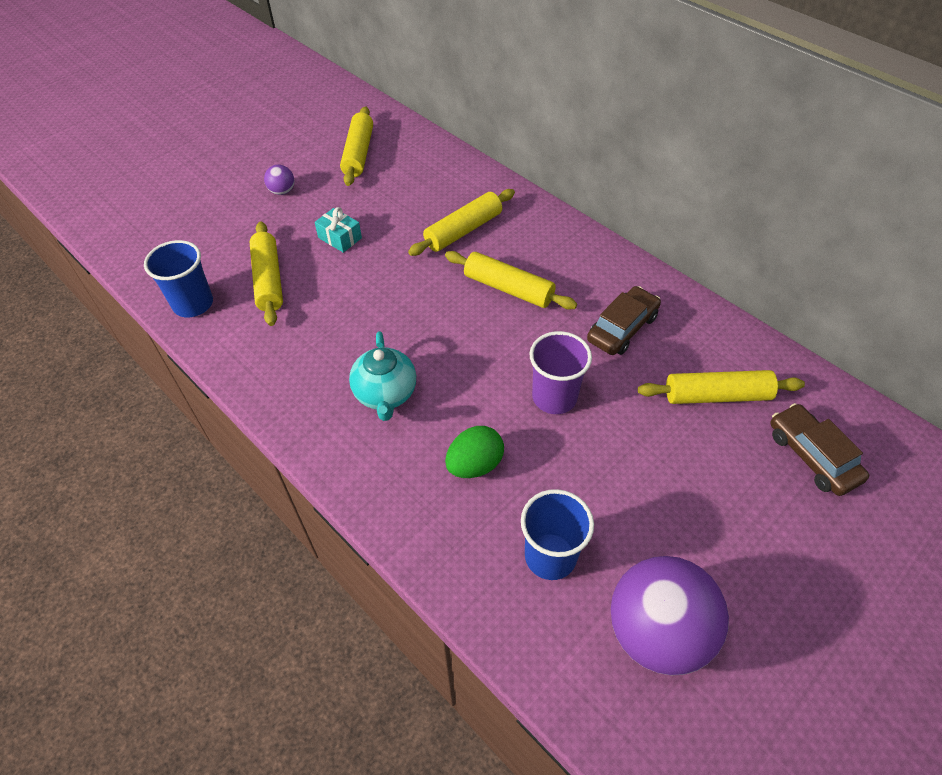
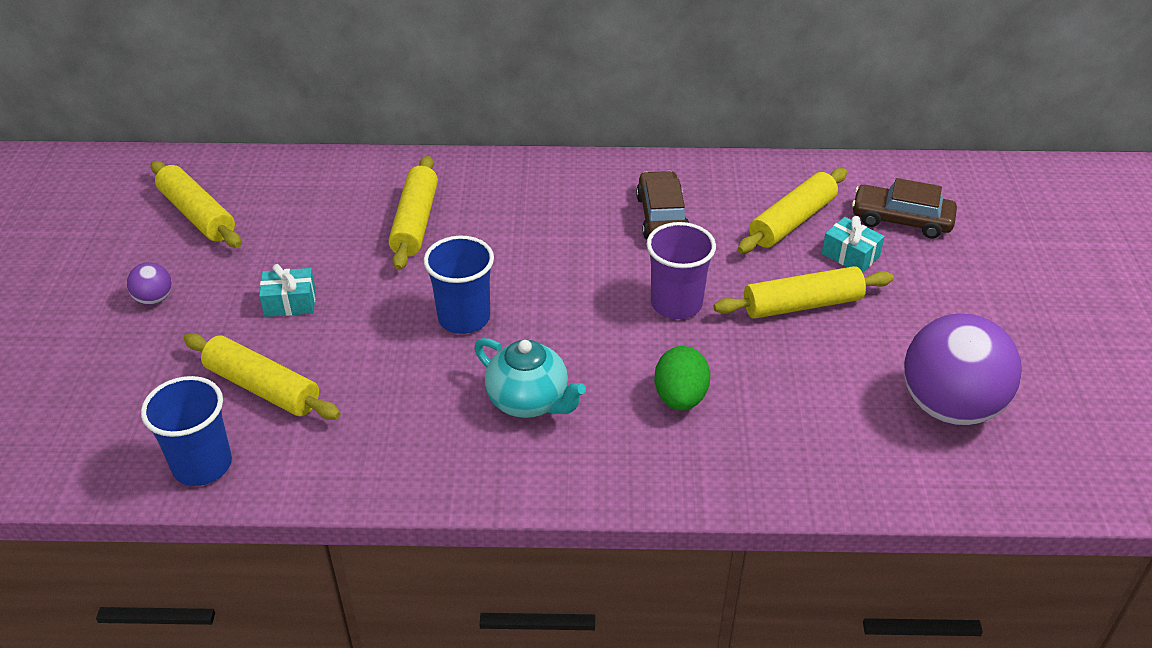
camera: 45 degrees left, 10 degrees down
yellow rolling pin [445,251,577,310] -> yellow rolling pin moved to [714,266,894,319]
blue cup [521,489,594,580] -> blue cup moved to [424,236,494,334]
none -> turquoise gift [822,216,884,273]

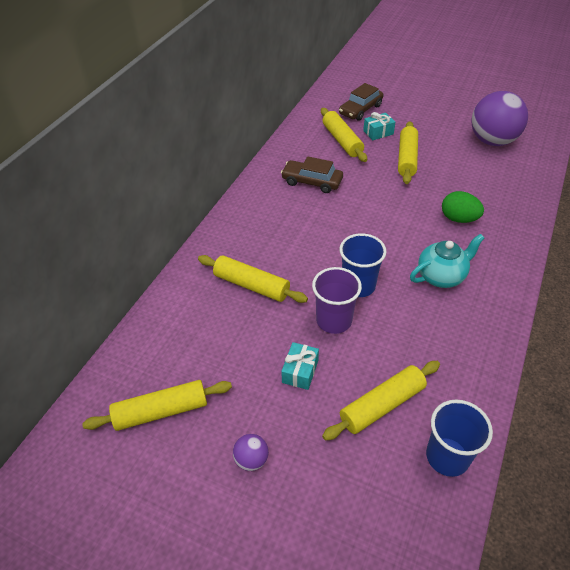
camera: 65 degrees left, 5 degrees up
purple cup [647,222,716,319] -> purple cup moved to [312,267,362,334]

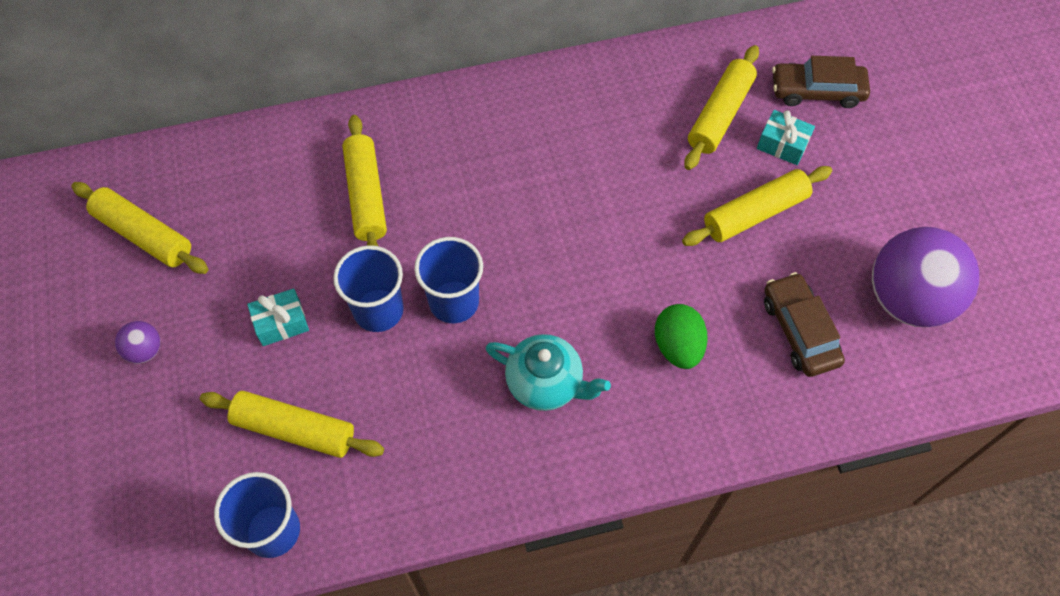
camera: 50 degrees right, 15 degrees up
brown car [281,156,343,193] -> brown car moved to [764,272,845,377]
purple cup [312,267,362,334] -> blue cup [333,245,404,332]

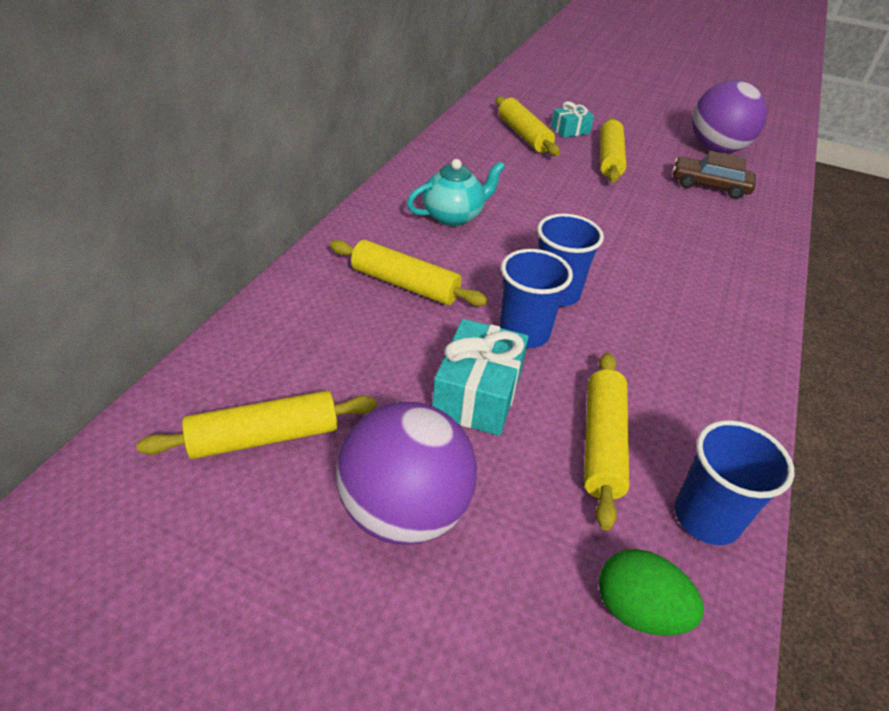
camera: 55 degrees left, 20 degrees down
purple ball [115,321,160,364] -> purple ball [336,402,477,545], size x2.36
yellow rolling pin [200,391,384,458] -> yellow rolling pin turned 45 degrees counterclockwise [584,353,630,530]
turquoise gift [247,289,309,346] -> turquoise gift [432,319,529,436], size x1.68
turquoise teapot [486,334,611,411] -> turquoise teapot moved to [407,159,505,226]
green egg [655,304,708,369] -> green egg moved to [599,549,704,636]
brown car [772,56,870,108] -> none

